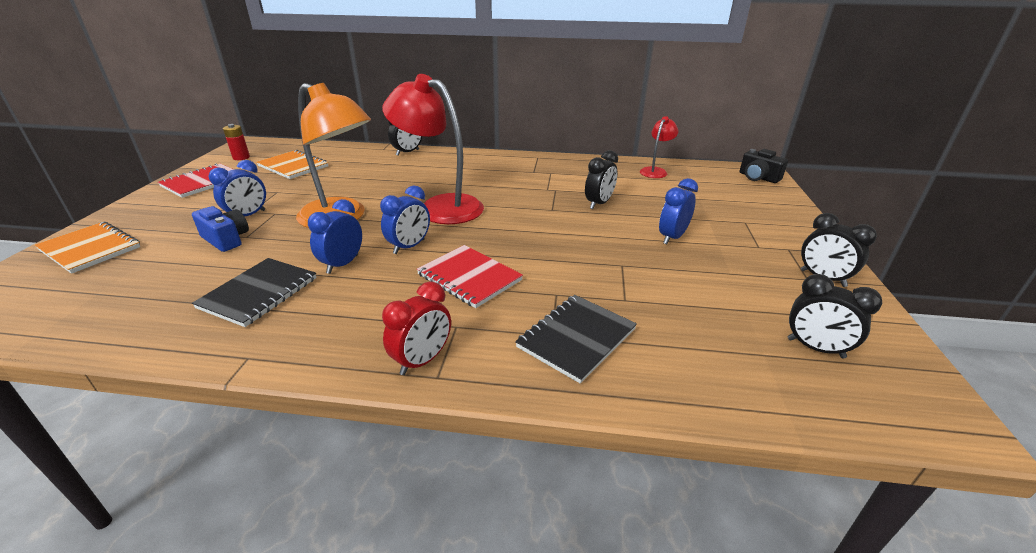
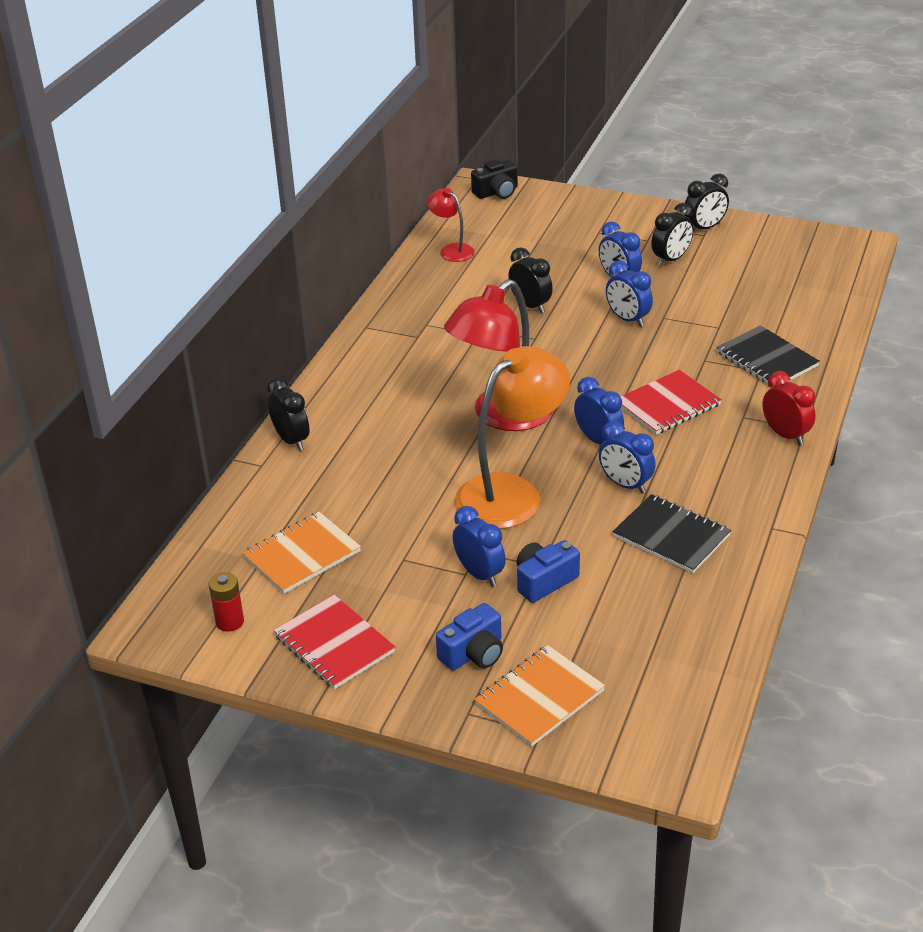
camera: 75 degrees left, 5 degrees up
black clock [787,274,882,358] -> black clock moved to [651,203,694,266]
none -> blue camera [436,603,503,670]
none -> blue clock [606,260,653,327]

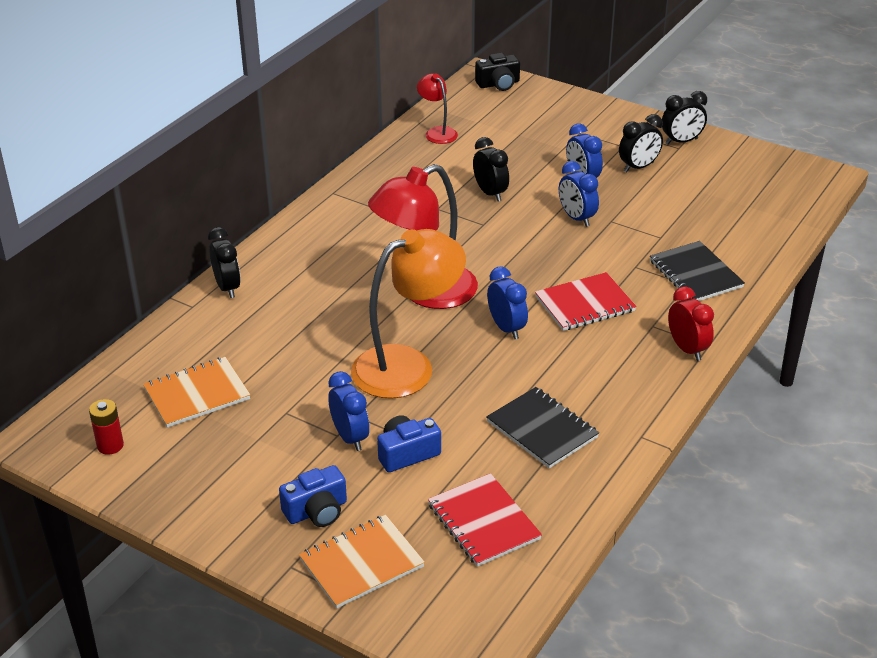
camera: 10 degrees right, 0 degrees up
red notebook [274,595,395,689] -> red notebook moved to [428,473,542,567]
blue clock [599,421,656,494] -> none

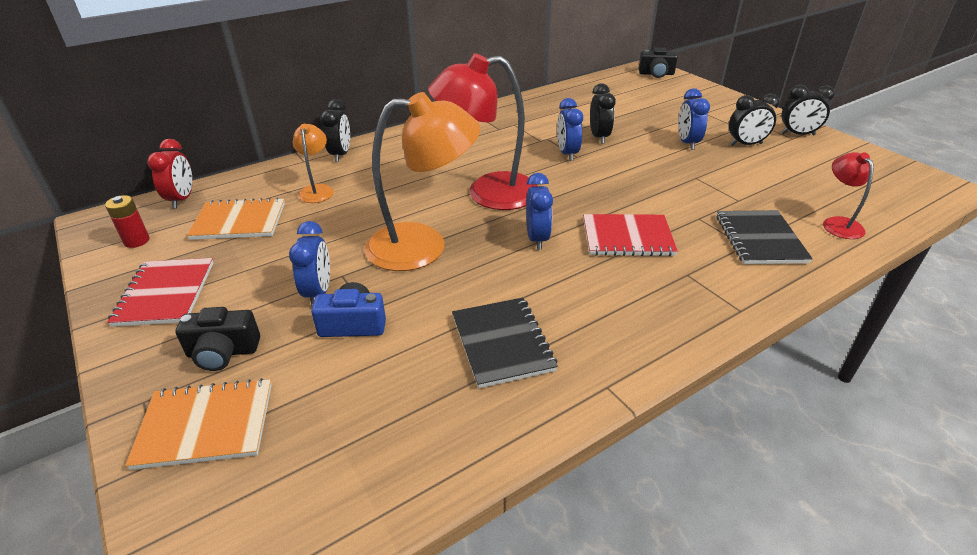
camera: 25 degrees right, 0 degrees up
blue camera [279,465,347,527] -> black camera [175,307,260,371]
red lamp [417,73,458,144] -> red lamp moved to [823,152,874,239]
red notebook [428,473,542,567] -> red notebook moved to [107,258,213,327]
blue clock [559,161,599,227] -> blue clock moved to [557,98,583,161]
red clock [668,286,714,361] -> red clock moved to [147,139,192,209]
none -> orange lamp [293,124,334,203]

